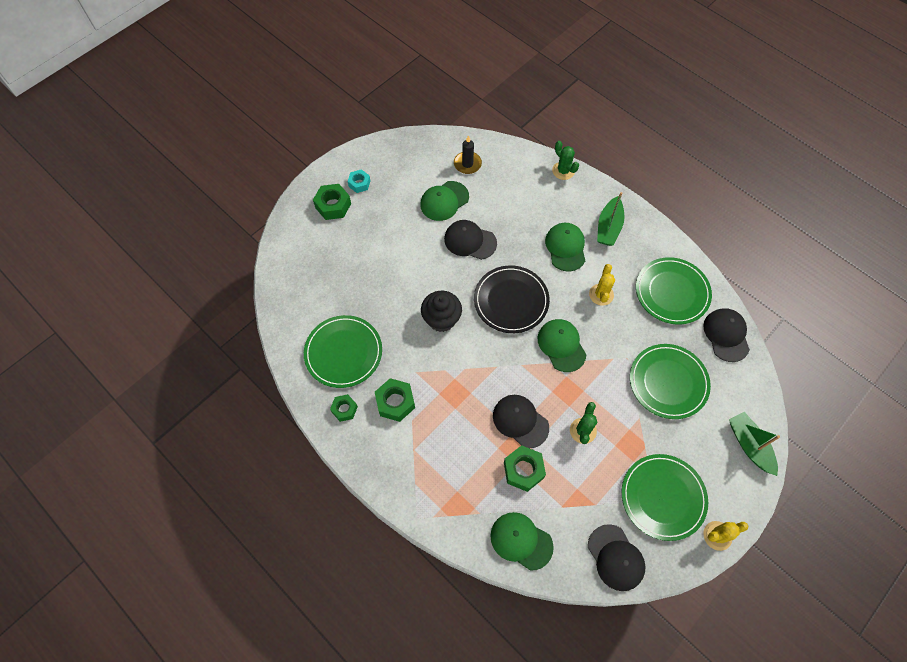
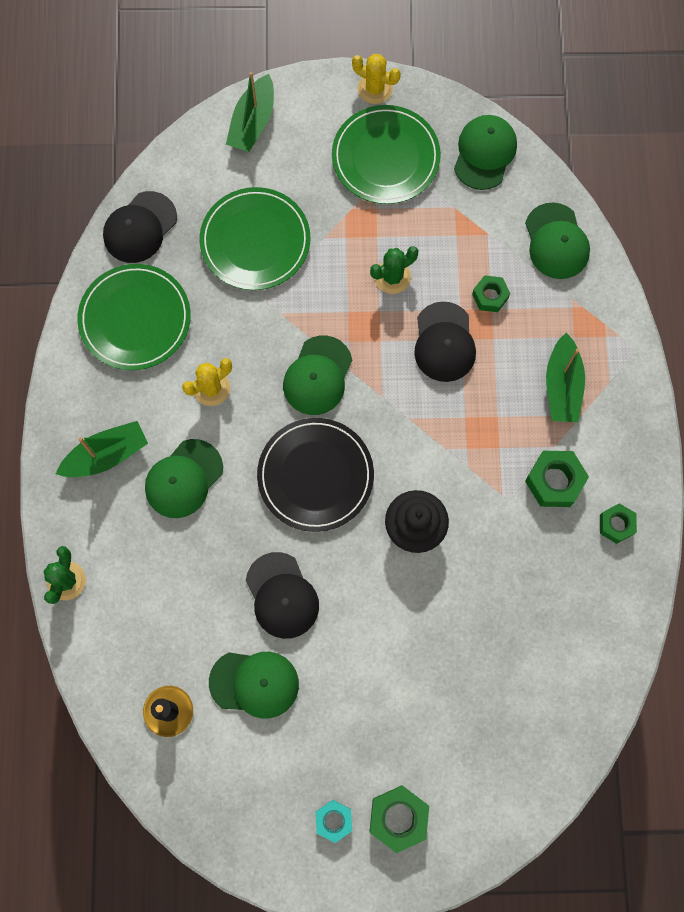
camera: 135 degrees left, 10 degrees up
green plate [304,315,382,388] -> none
green nut [504,445,546,492] -> green nut [472,275,510,312], size x0.64
black cap [588,524,645,591] -> green cap [454,115,517,190]
none -> green boat [546,333,585,422]

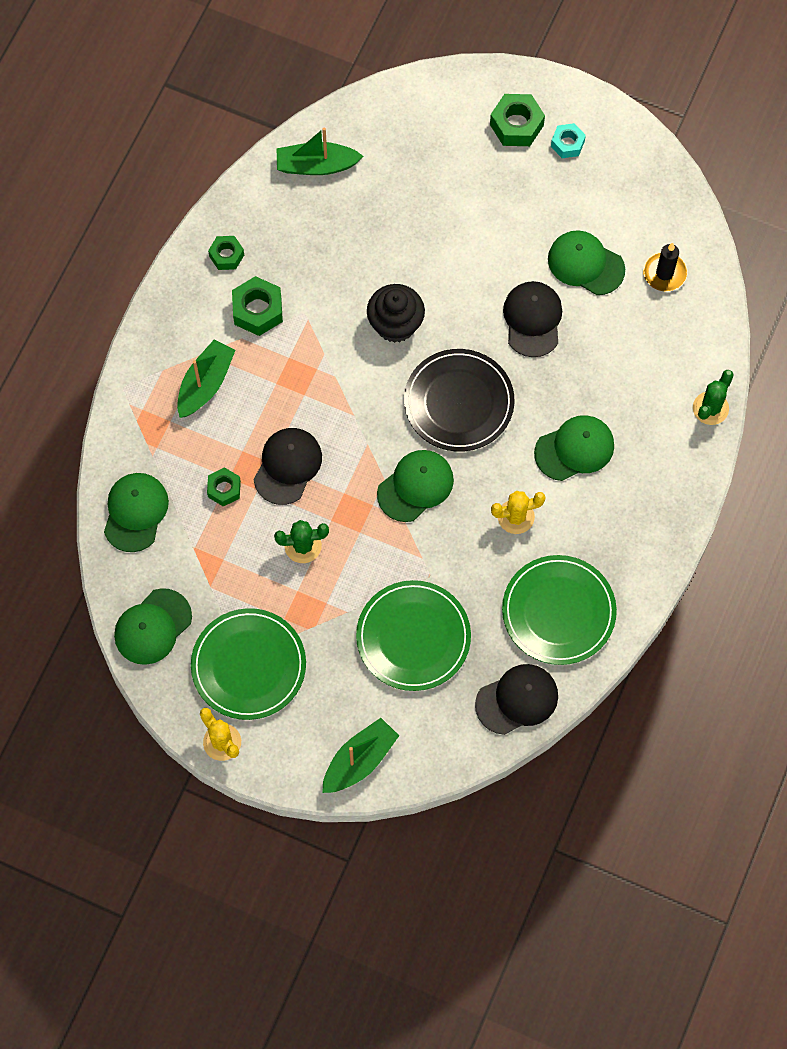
camera: 155 degrees left, 5 degrees down
green boat [56,421,148,477] -> green boat moved to [277,127,364,175]

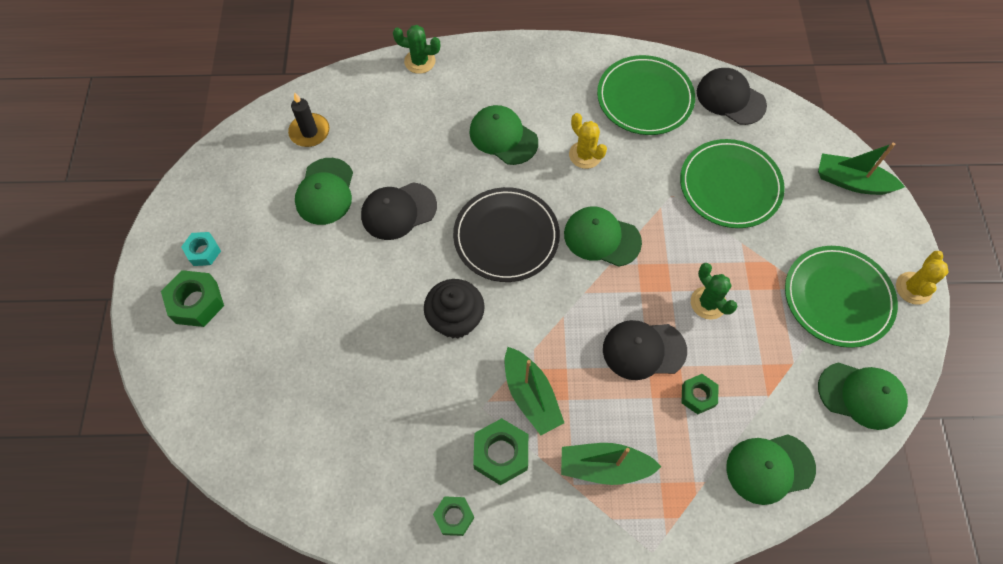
camera: 115 degrees left, 5 degrees down
green boat [277,127,364,175] -> green boat moved to [505,347,564,435]

